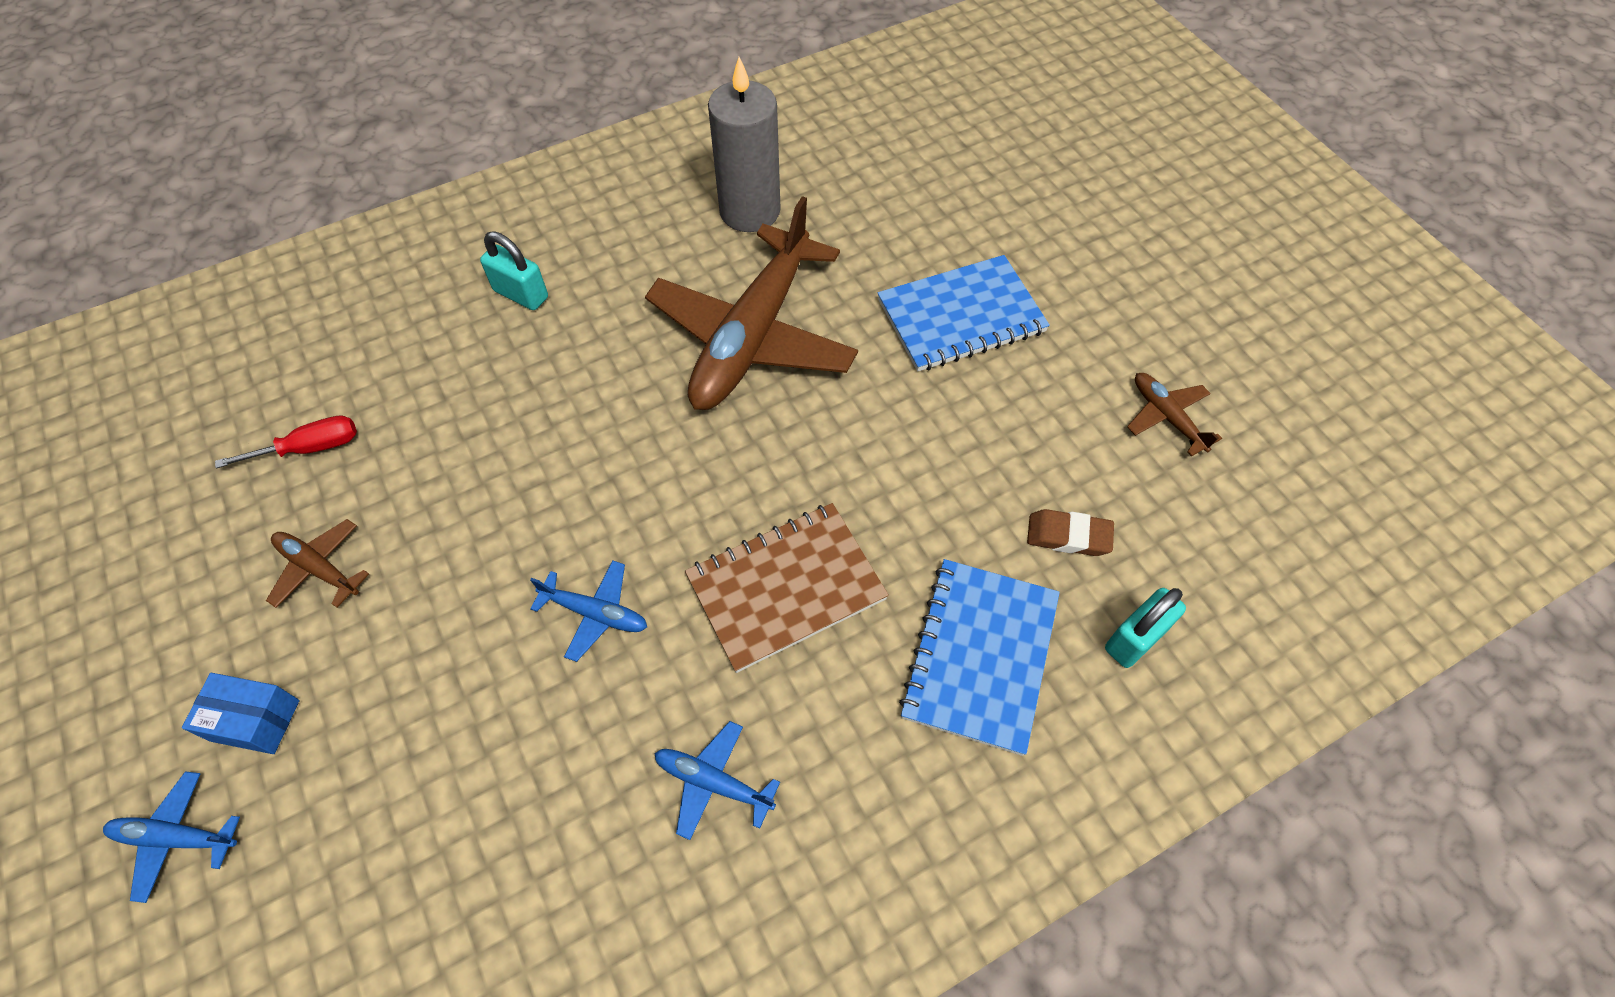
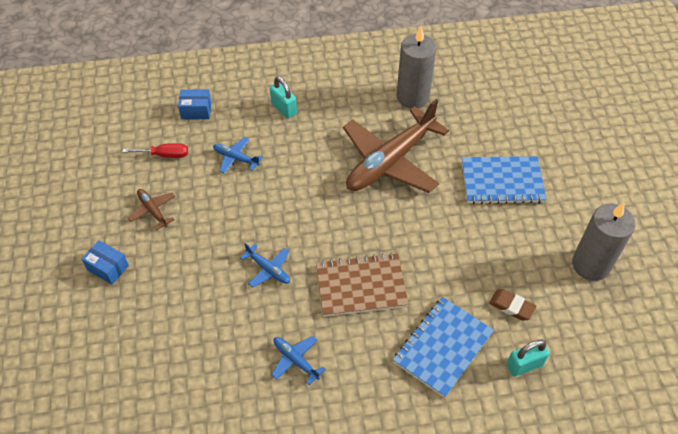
camera: 20 degrees right, 5 degrees down
blue plane [103,771,240,903] -> blue plane moved to [213,137,263,174]
brown plane [1127,373,1222,457] -> grey candle [572,202,635,281]
none -> blue box [178,89,211,119]

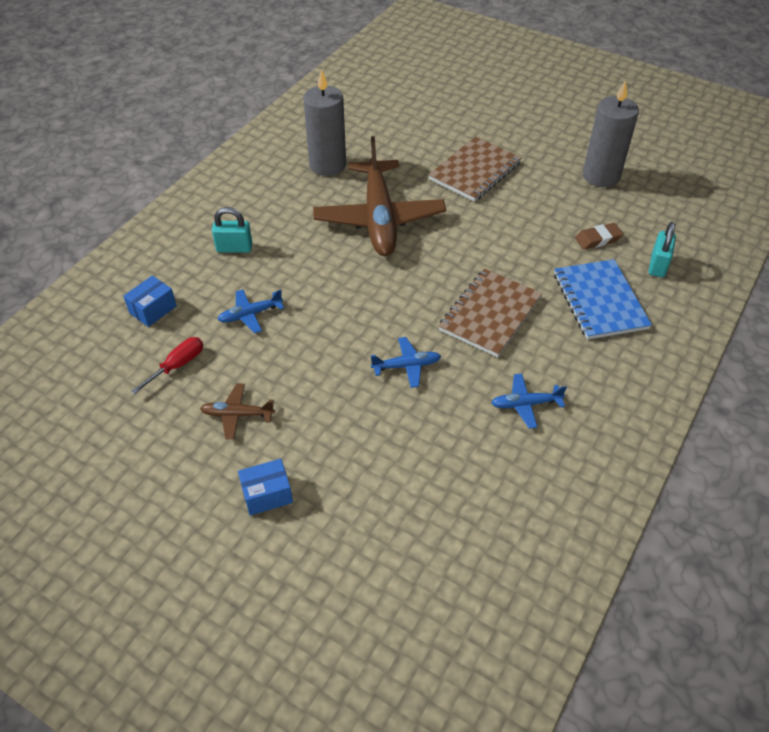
camera: 50 degrees left, 5 degrees down
blue notebook [462,156,547,204] -> brown notebook [428,137,521,202]

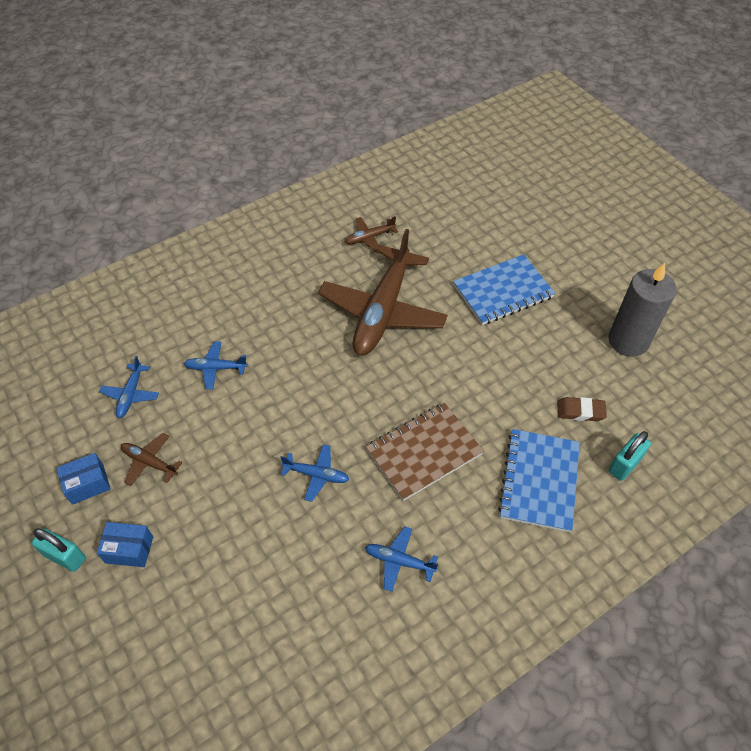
camera: 25 degrees right, 5 degrees up
blue box [123,276,177,327] -> blue box moved to [56,453,111,505]
red screwdriver [131,337,203,394] -> blue plane [99,356,159,418]
turquoise padlock [212,207,253,253] -> turquoise padlock moved to [32,528,86,572]
grey candle [303,69,346,176] -> brown plane [344,216,398,253]
brown notebook [428,137,521,202] -> blue notebook [453,254,555,325]

